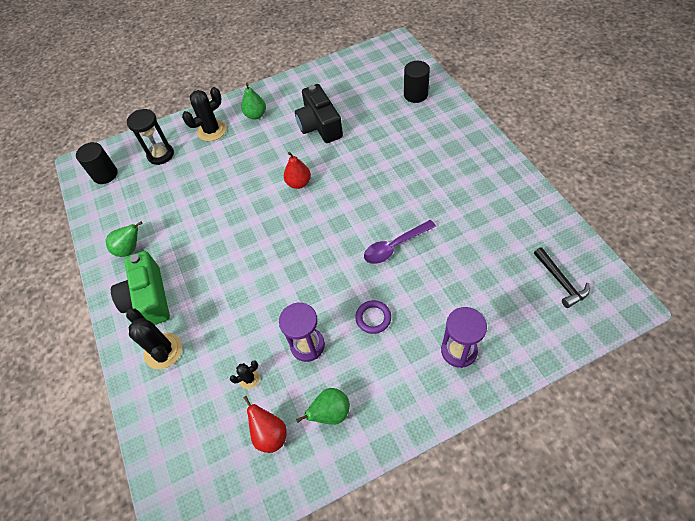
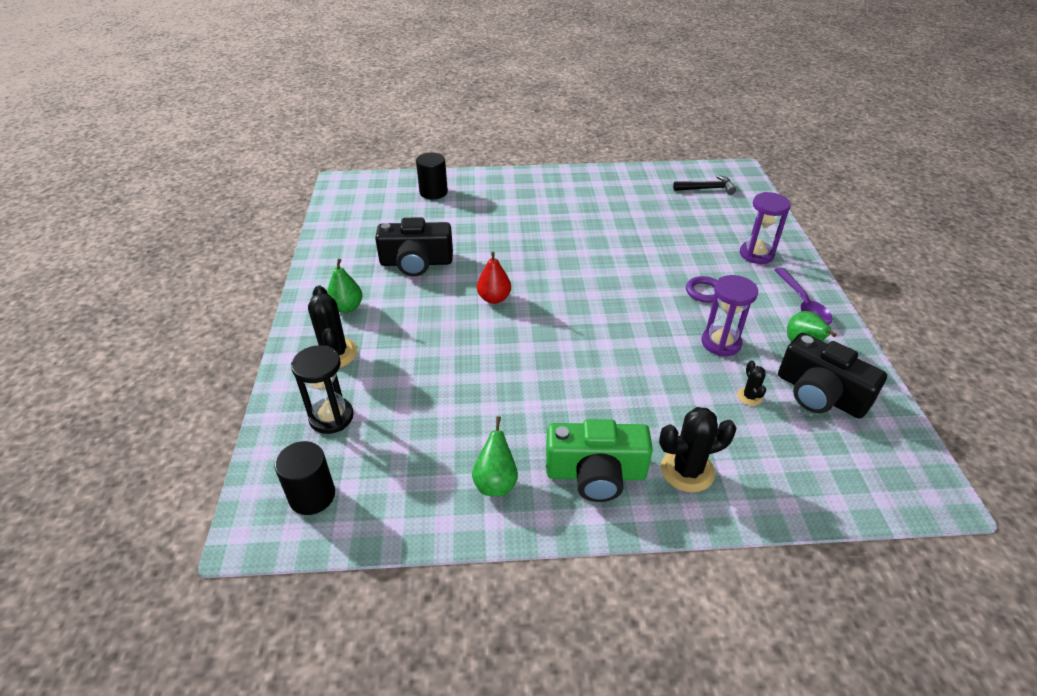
camera: 75 degrees left, 15 degrees down
red pear [243,396,287,453] -> black camera [778,333,887,418]
purple spoon [364,220,436,264] -> purple spoon moved to [774,268,832,325]

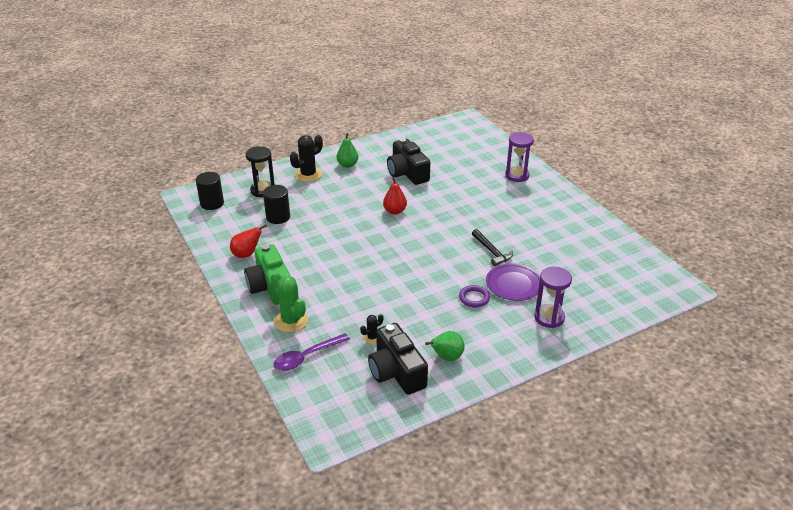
camera: 65 degrees right, 5 degrees down
black cylinder [416,153,448,199] -> black cylinder moved to [263,185,290,224]
green pear [472,416,518,496] -> red pear [230,224,267,258]
black cactus [659,407,736,492] -> green cactus [271,272,308,333]
black hammer [673,175,736,195] -> black hammer moved to [472,229,513,266]
purple hourglass [702,275,758,356] -> purple hourglass moved to [505,132,534,182]
purple spoon [774,268,832,325] -> purple spoon moved to [273,333,350,371]
black camera [778,333,887,418] -> black camera turned 45 degrees counterclockwise [368,323,428,395]
none -> purple plate [486,263,540,301]

